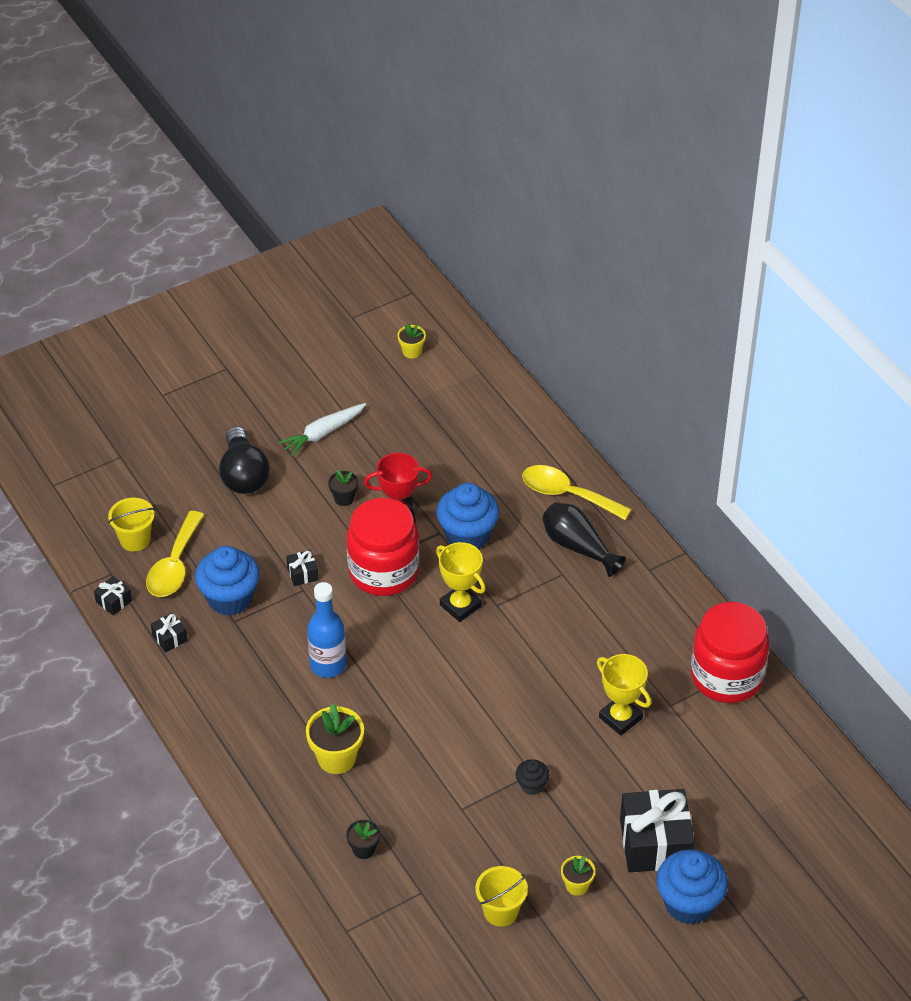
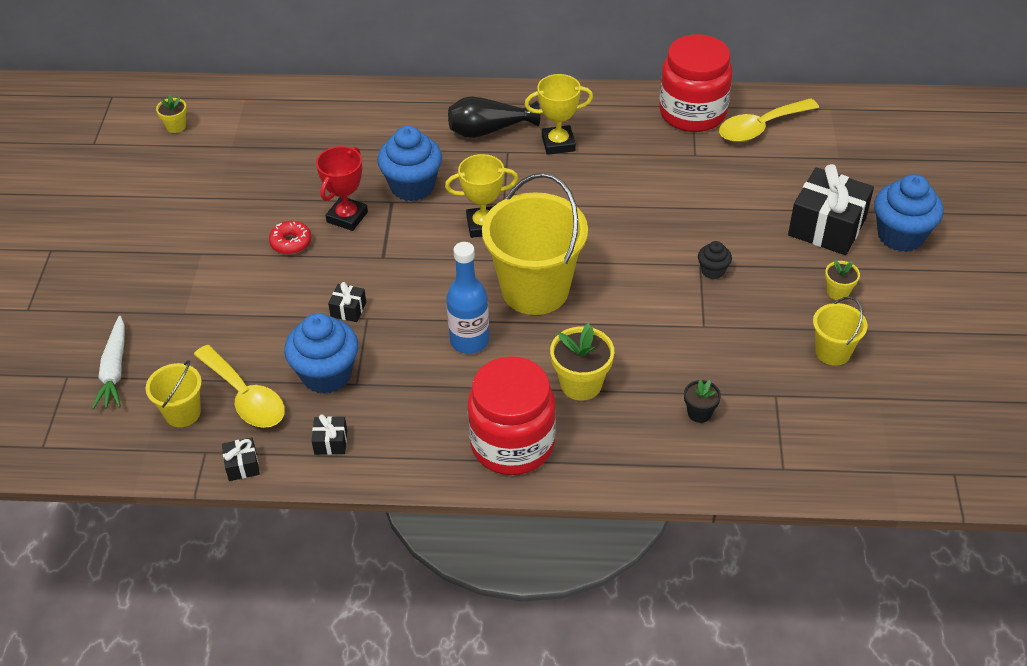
camera: 55 degrees left, 0 degrees up
black light bulb [219,426,270,494] -> none
white carrot [278,403,366,456] -> white carrot moved to [92,316,125,410]
black flower pot [328,470,358,506] -> red donut [269,221,311,254]
red jar [347,498,419,596] -> red jar moved to [468,356,556,475]
yellow spoon [522,465,632,520] -> yellow spoon moved to [719,98,819,142]
yellow trophy [597,654,651,735] -> yellow trophy moved to [524,74,593,155]
none -> yellow bucket [482,173,588,315]

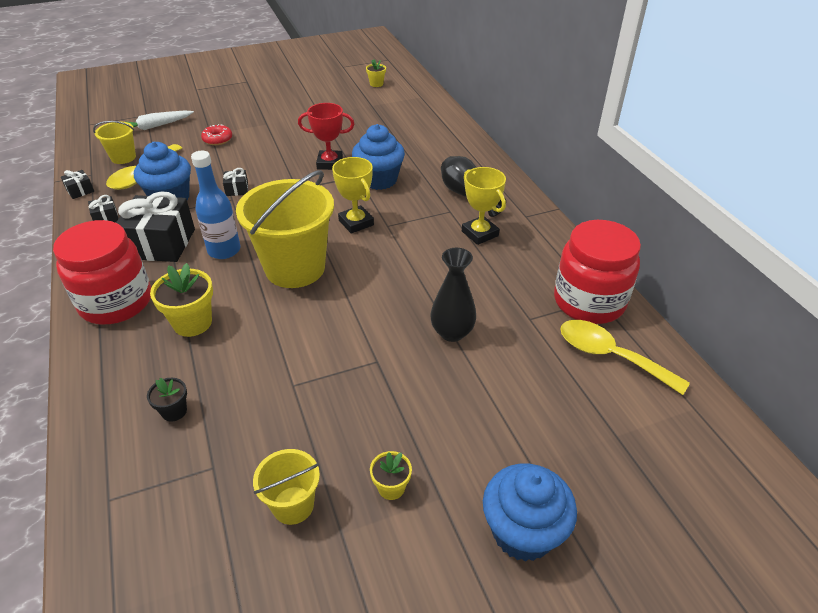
camera: 65 degrees right, 5 degrees down
red donut [269,221,311,254] -> red donut moved to [201,124,232,145]
black cupcake [698,241,732,279] -> none
black gift [788,164,874,255] -> black gift moved to [116,192,195,262]
none -> black vase [430,248,476,342]

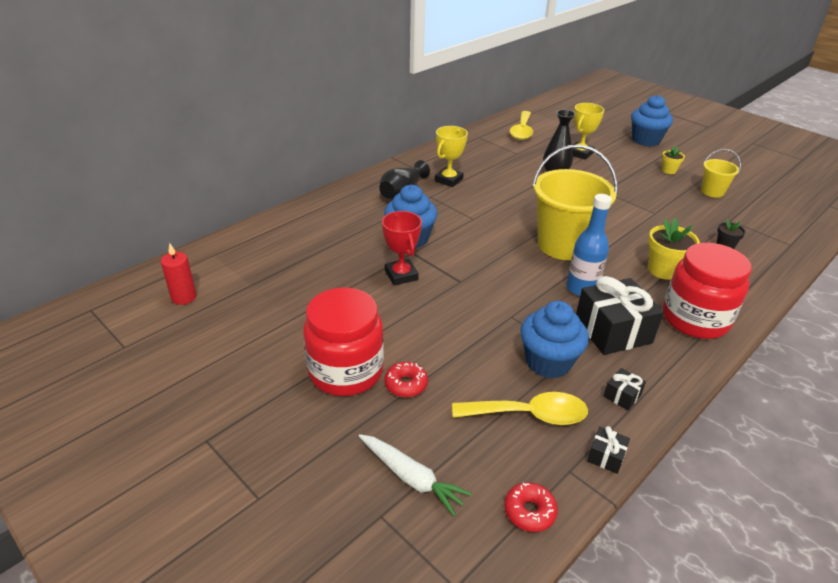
camera: 115 degrees left, 5 degrees down
yellow bucket [93,121,136,164] -> none
black gift [223,168,248,196] -> none
yellow trophy [332,157,374,234] -> yellow trophy moved to [572,103,604,160]
yellow flower pot [366,59,386,87] -> red candle [161,243,196,305]
red jar [554,220,641,324] -> red jar moved to [303,288,384,396]
none -> red donut [504,482,558,532]

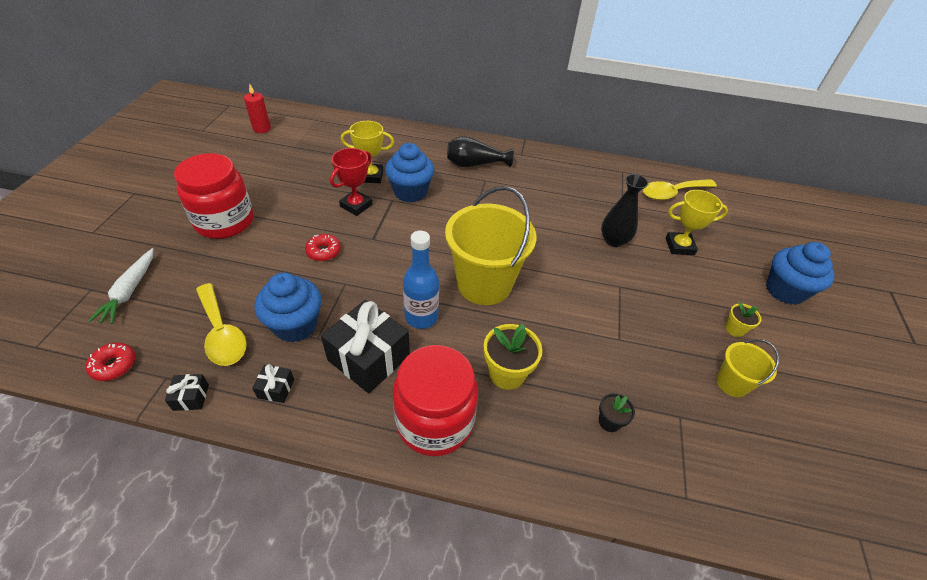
camera: 55 degrees right, 10 degrees up
red donut [384,362,428,397] -> red donut moved to [305,234,341,261]
yellow trophy [435,126,468,187] -> yellow trophy moved to [341,121,394,183]

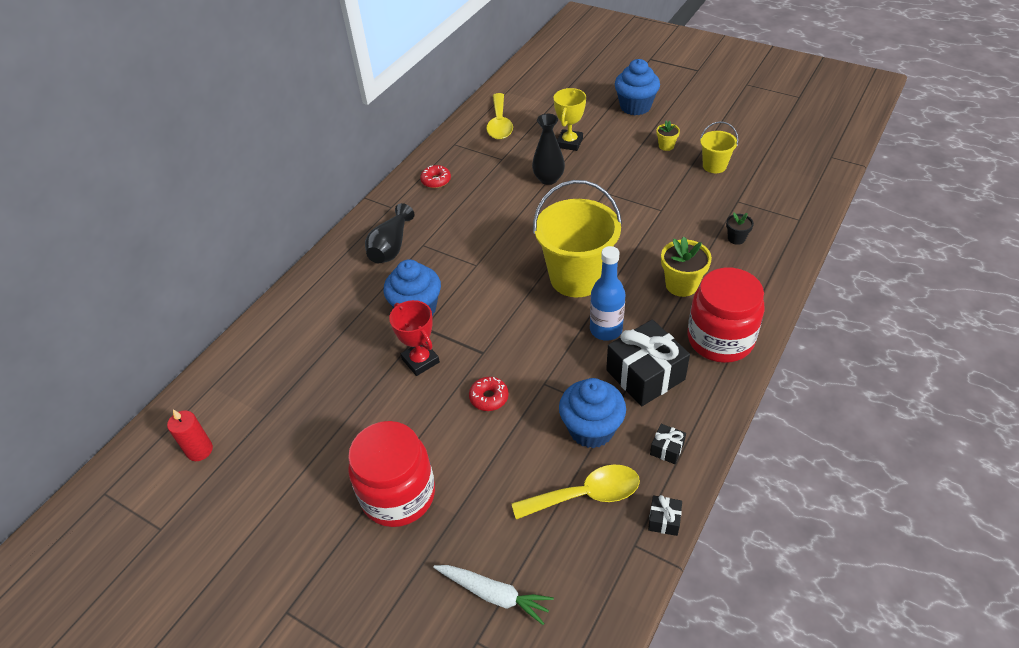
camera: 65 degrees left, 0 degrees up
red donut [86,342,135,381] -> red donut moved to [420,165,451,188]
yellow trophy [341,121,394,183] -> none

